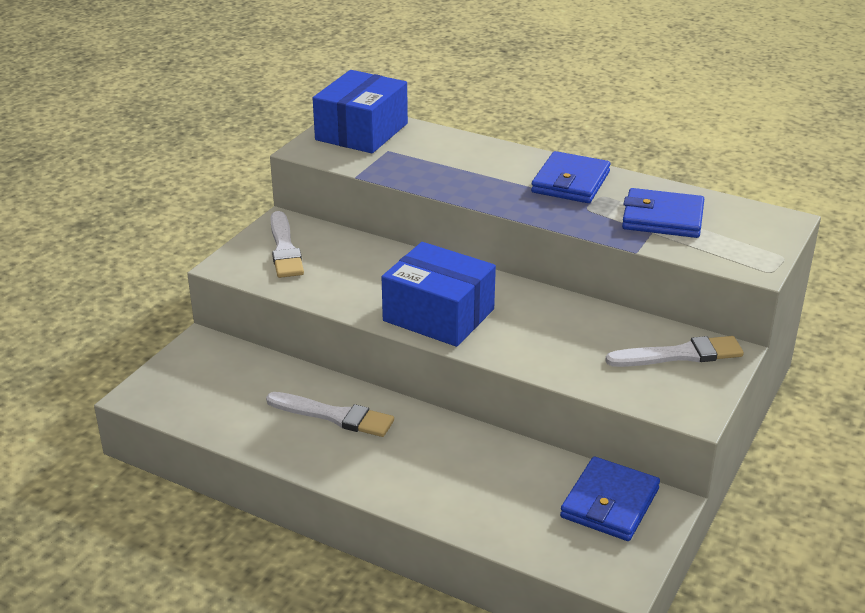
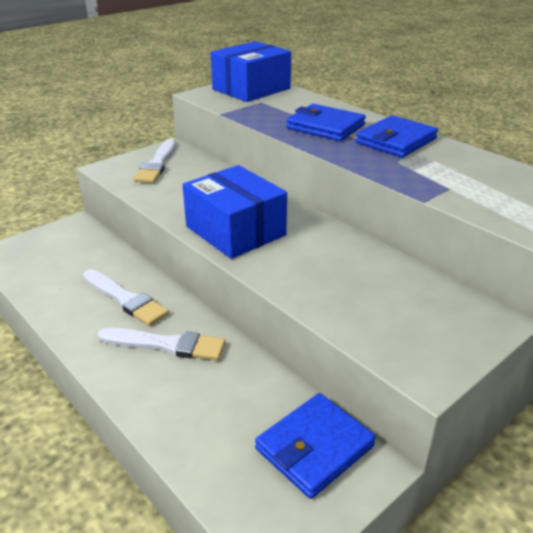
camera: 20 degrees right, 0 degrees up
white brush [605,336,744,367] -> white brush moved to [97,328,226,361]
blue wallet [622,188,704,238] -> blue wallet moved to [286,104,366,141]

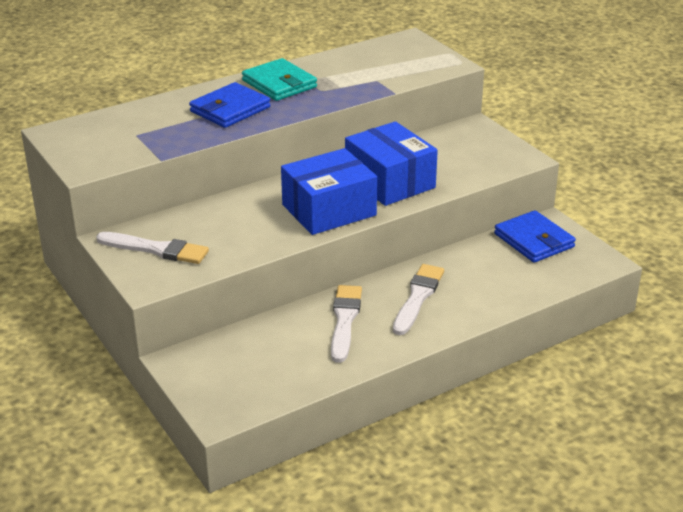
camera: 80 degrees left, 0 degrees up
white brush [83,269,169,326] -> white brush turned 45 degrees counterclockwise [331,285,362,363]
blue box [211,41,291,102] -> blue box moved to [345,121,438,206]
blue wallet [355,115,438,157] -> turquoise wallet [242,58,317,101]

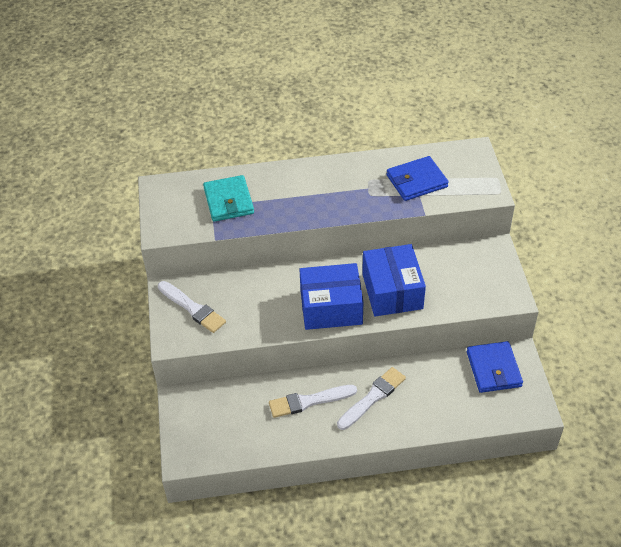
camera: 25 degrees right, 15 degrees up
blue wallet [189,82,271,128] -> blue wallet moved to [387,156,448,201]
turquoise wallet [242,58,317,101] -> turquoise wallet moved to [203,175,254,222]
white brush [331,285,362,363] -> white brush turned 135 degrees counterclockwise [269,385,357,418]

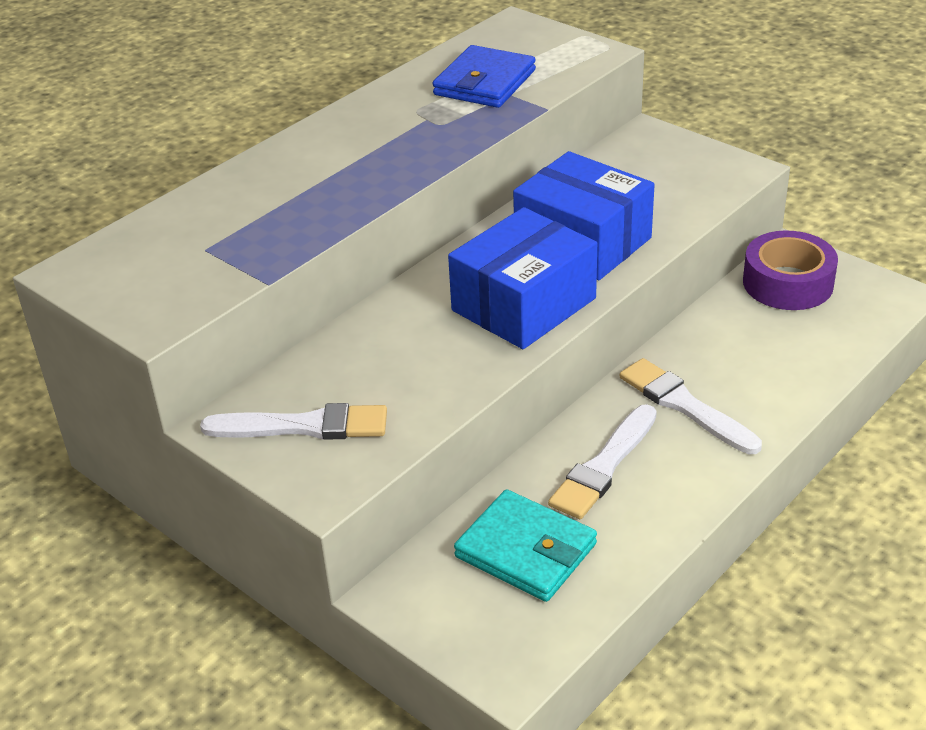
camera: 40 degrees left, 10 degrees down
turquoise wallet [203,175,254,222] -> turquoise wallet moved to [454,489,597,602]
white brush [337,367,406,430] -> white brush turned 45 degrees counterclockwise [620,358,762,454]
blue wallet [467,341,523,393] -> purple tape [743,231,838,310]

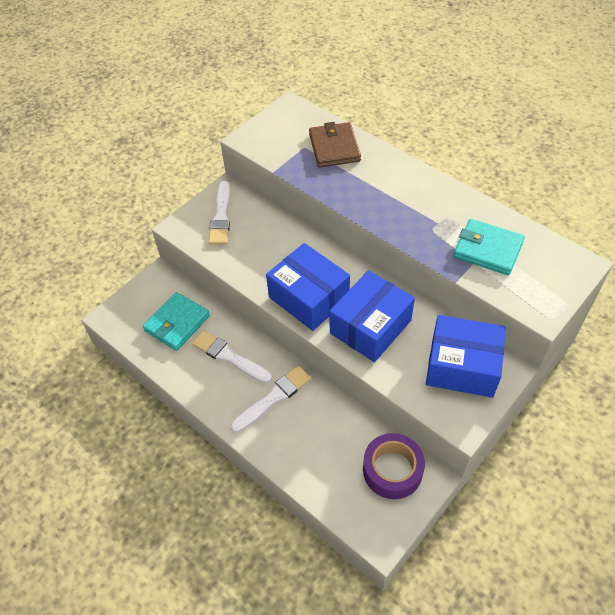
camera: 90 degrees right, 15 degrees up
blue wallet [433,45,536,108] -> turquoise wallet [453,219,525,275]
none -> brown wallet [309,122,361,167]
none -> blue box [426,315,506,398]

